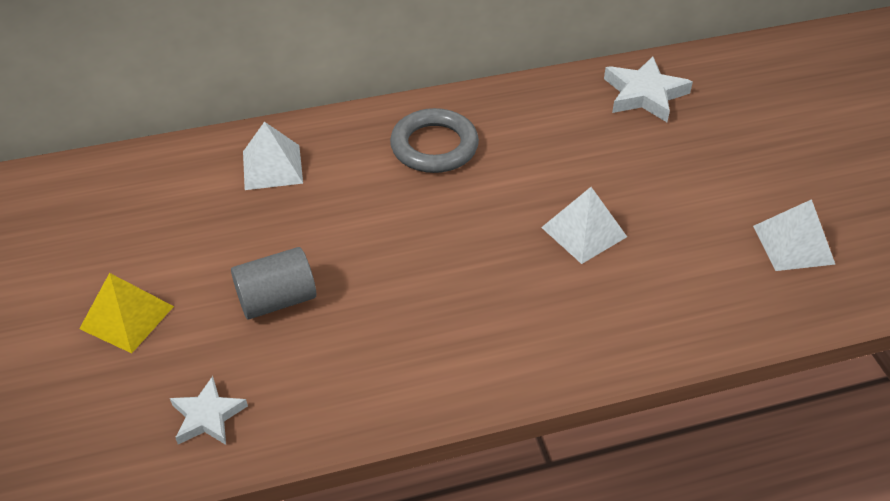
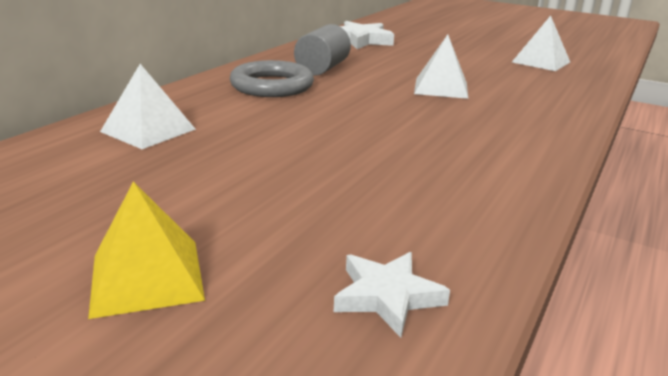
camera: 45 degrees left, 20 degrees down
grey cylinder [231,247,316,319] -> grey cylinder moved to [294,24,351,76]

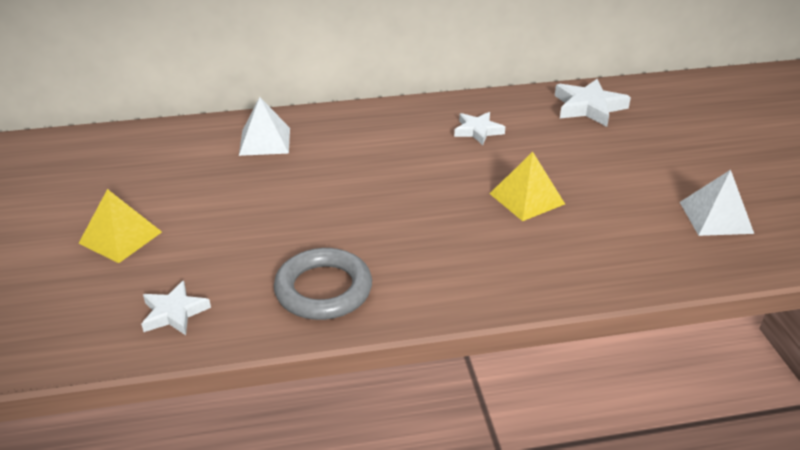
camera: 50 degrees right, 10 degrees up
grey ring [230,60,314,97] -> grey ring moved to [274,248,372,320]
grey cylinder [294,24,351,76] -> white star [454,112,505,145]
white pyramid [414,34,468,99] -> yellow pyramid [489,152,565,221]

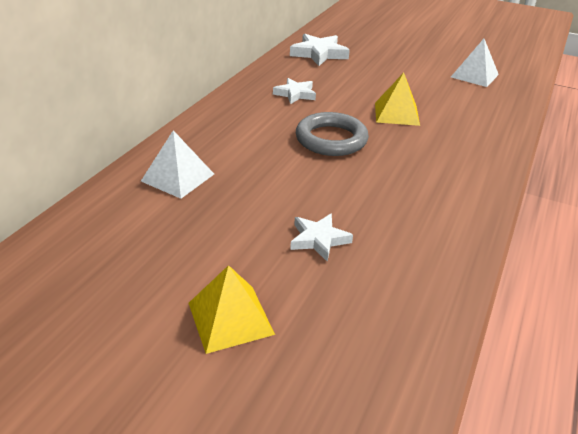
camera: 55 degrees left, 0 degrees up
white star [141,281,211,335] -> white star moved to [290,213,353,262]
grey ring [274,248,372,320] -> grey ring moved to [296,112,369,156]

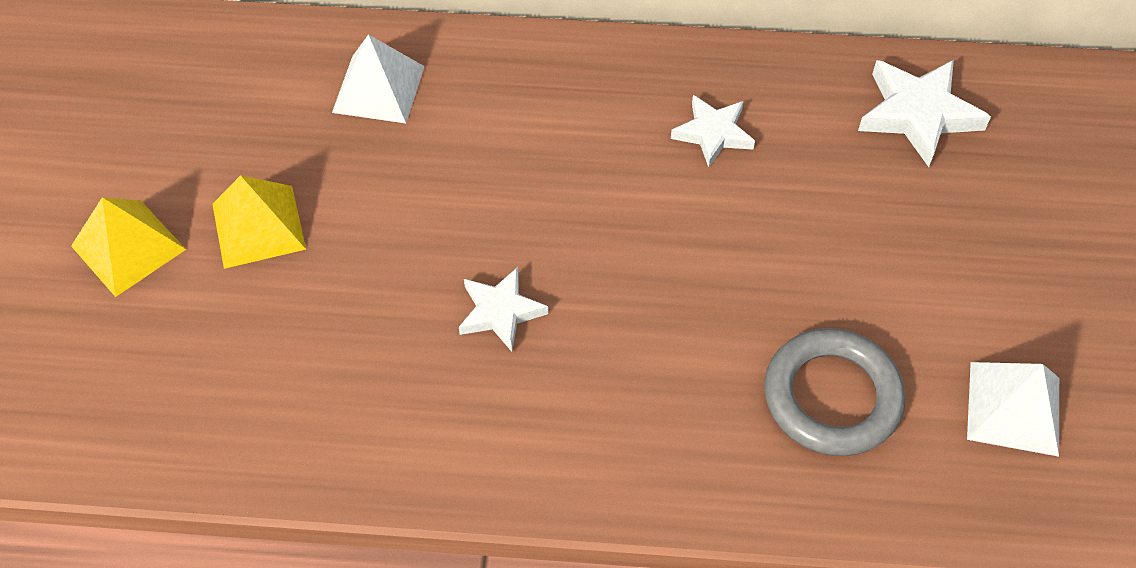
camera: 70 degrees right, 20 degrees up
white star [290,213,353,262] -> white star moved to [459,267,548,352]
grey ring [296,112,369,156] -> grey ring moved to [764,328,906,456]
yellow pyramid [375,73,420,126] -> yellow pyramid moved to [212,175,306,269]

